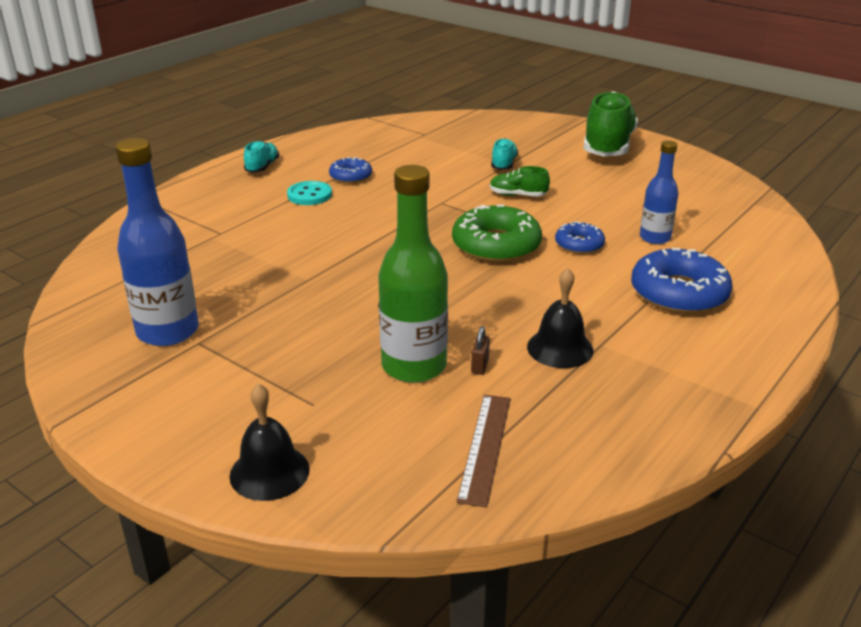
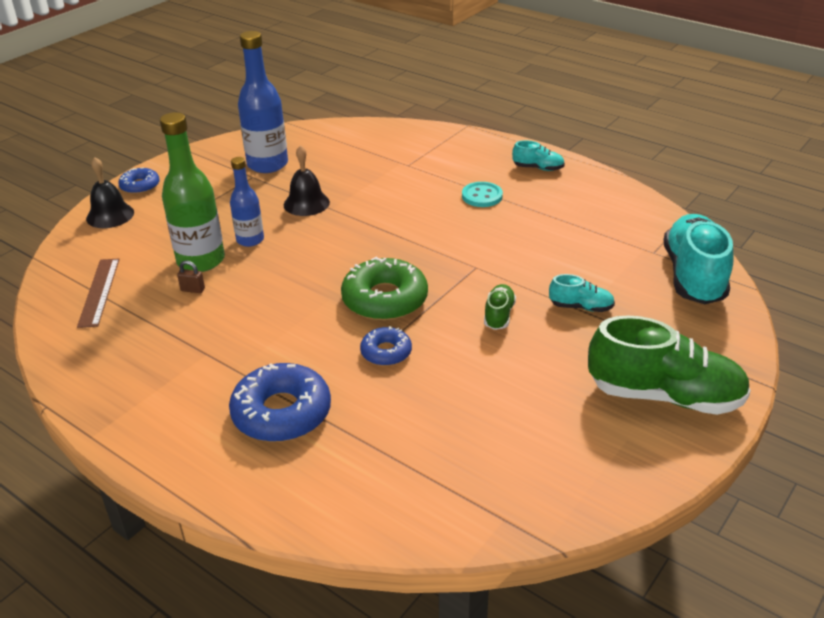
camera: 90 degrees right, 5 degrees up
blue donut [329,157,372,184] -> blue donut moved to [118,167,159,194]
brown ruler [456,395,511,507] -> brown ruler turned 75 degrees clockwise [77,258,119,328]
black bell [527,268,594,368] -> black bell moved to [284,145,330,216]
blue bottle [640,140,678,244] -> blue bottle moved to [230,157,264,247]
none -> turquoise shoe [663,214,734,304]

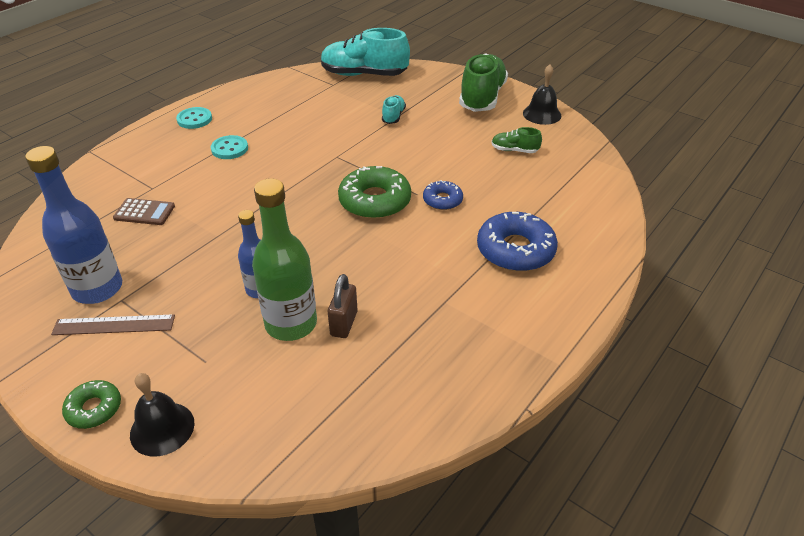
camera: 90 degrees left, 5 degrees up
brown ruler [77,258,119,328] -> brown ruler moved to [51,314,175,335]
blue donut [118,167,159,194] -> green donut [62,380,121,429]
brown padlock [177,261,205,293] -> brown padlock [328,274,358,338], size x1.70
black bell [284,145,330,216] -> black bell moved to [523,64,562,125]
green shoe [484,284,516,330] -> green shoe moved to [491,127,542,153]
turquoise shoe [512,140,565,171] -> turquoise button [176,107,212,129]
none -> brown calculator [113,198,175,225]

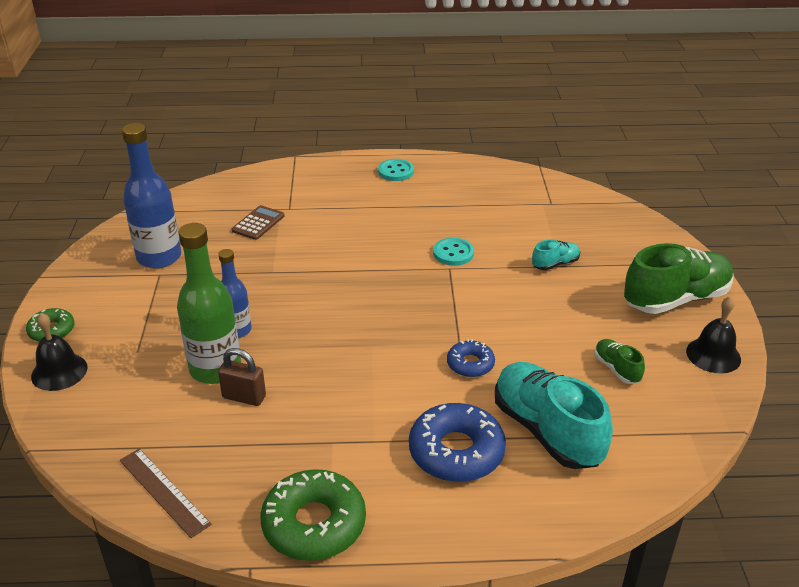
camera: 50 degrees right, 5 degrees down
brown ruler [51,314,175,335] -> brown ruler moved to [120,449,211,538]
brown calculator [113,198,175,225] -> brown calculator turned 120 degrees counterclockwise [231,205,285,240]
turquoise button [211,135,248,159] -> turquoise button moved to [433,238,474,266]
turquoise shoe [321,28,410,76] -> turquoise shoe moved to [495,362,613,469]
brown padlock [328,274,358,338] -> brown padlock turned 45 degrees clockwise [218,348,266,406]
green donut [338,166,411,219] -> green donut moved to [260,469,366,561]

